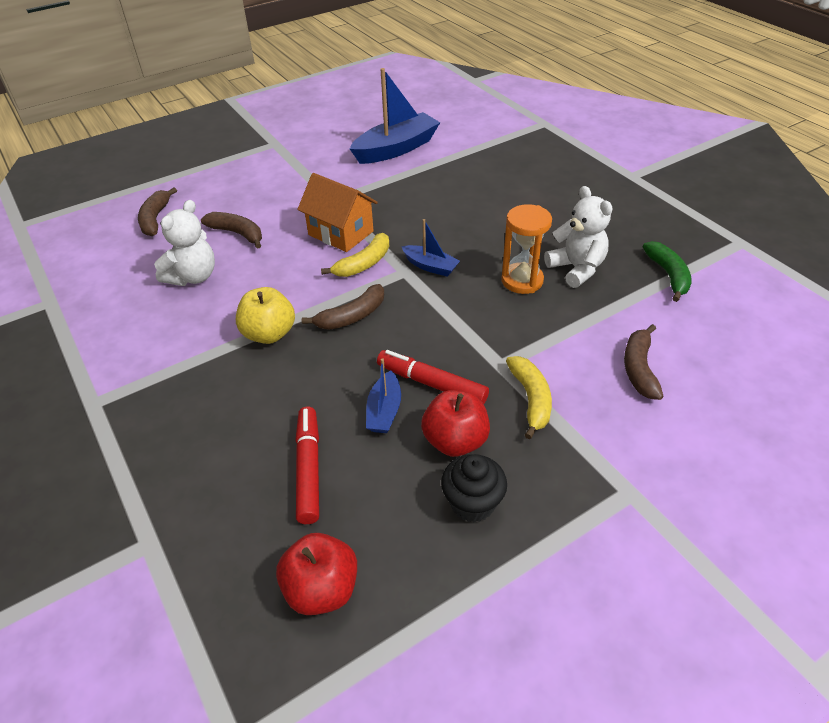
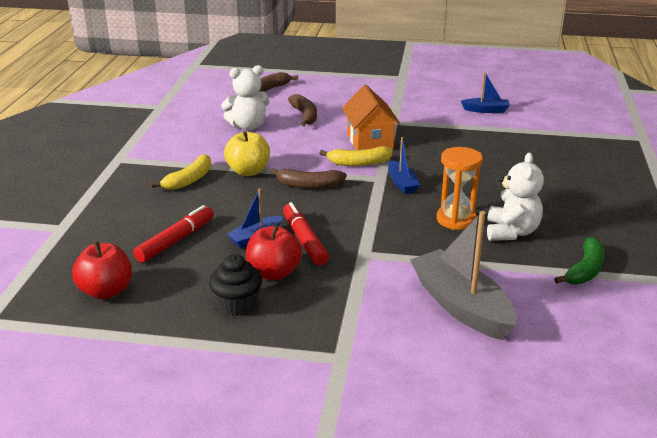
camera: 40 degrees right, 15 degrees down
blue boat [350,68,440,164] -> blue boat [461,72,510,113], size x0.52
yellow banana [506,356,552,439] -> yellow banana moved to [151,154,212,190]
brown banana [624,324,664,400] -> grey boat [410,211,516,340]

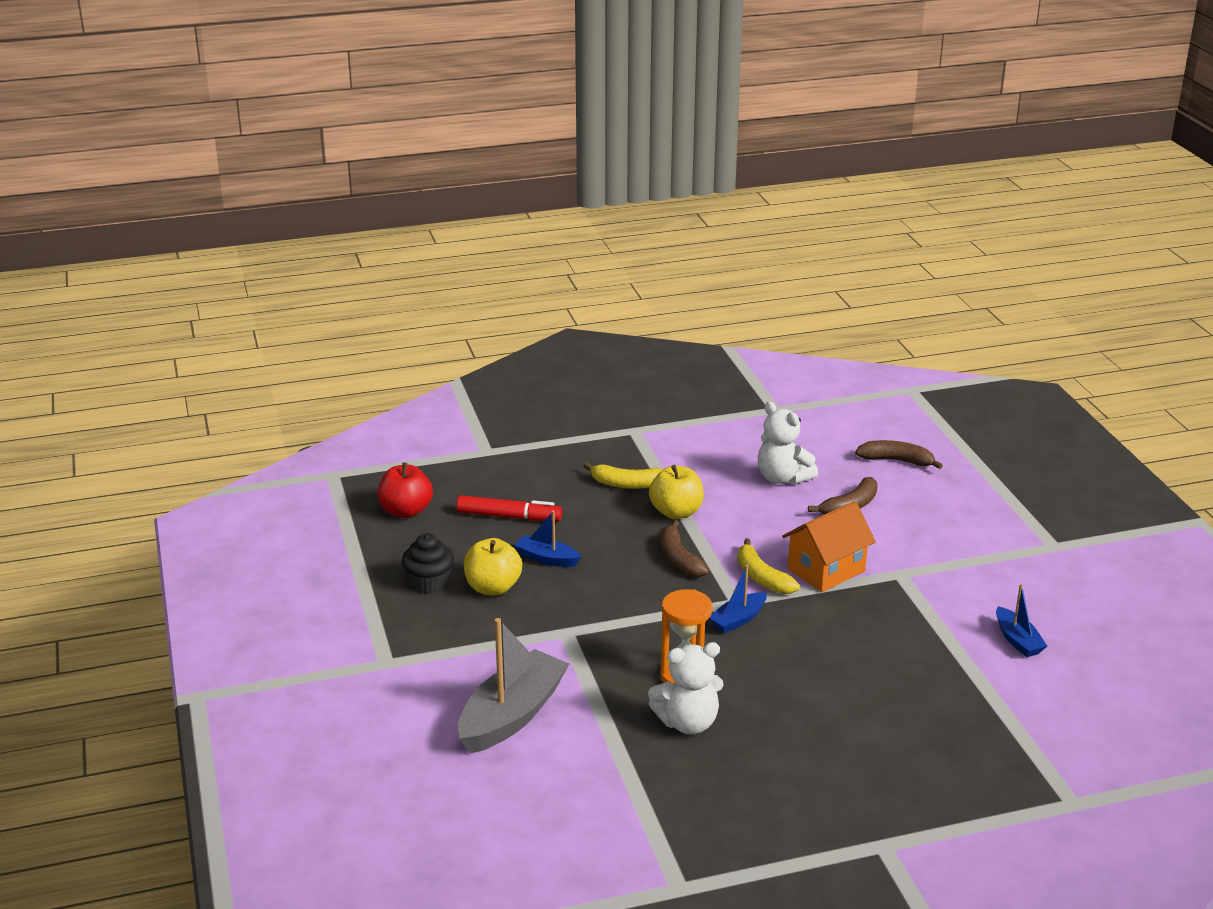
camera: 65 degrees right, 0 degrees up
red apple [246,225,302,281] -> yellow apple [464,538,522,596]
red marker [283,202,329,265] -> none
green banana [554,237,605,284] -> none

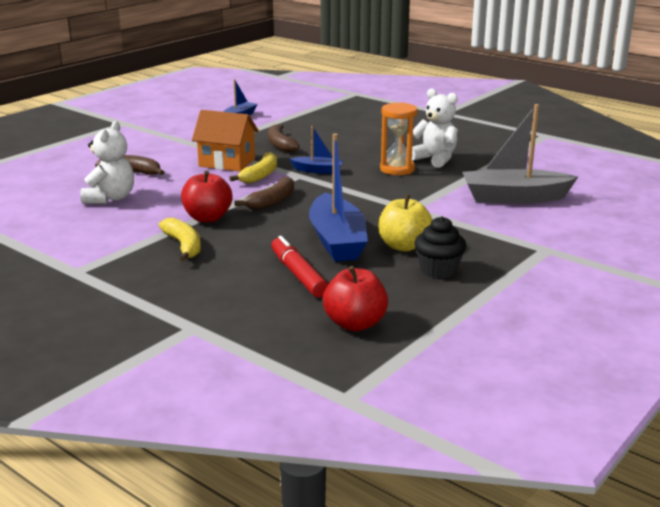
camera: 125 degrees left, 5 degrees down
blue boat [514,511,581,567] -> blue boat [309,133,368,262], size x1.93
yellow apple [649,465,704,519] -> red apple [181,171,232,222]
brown banana [855,440,943,469] -> brown banana moved to [268,124,300,152]

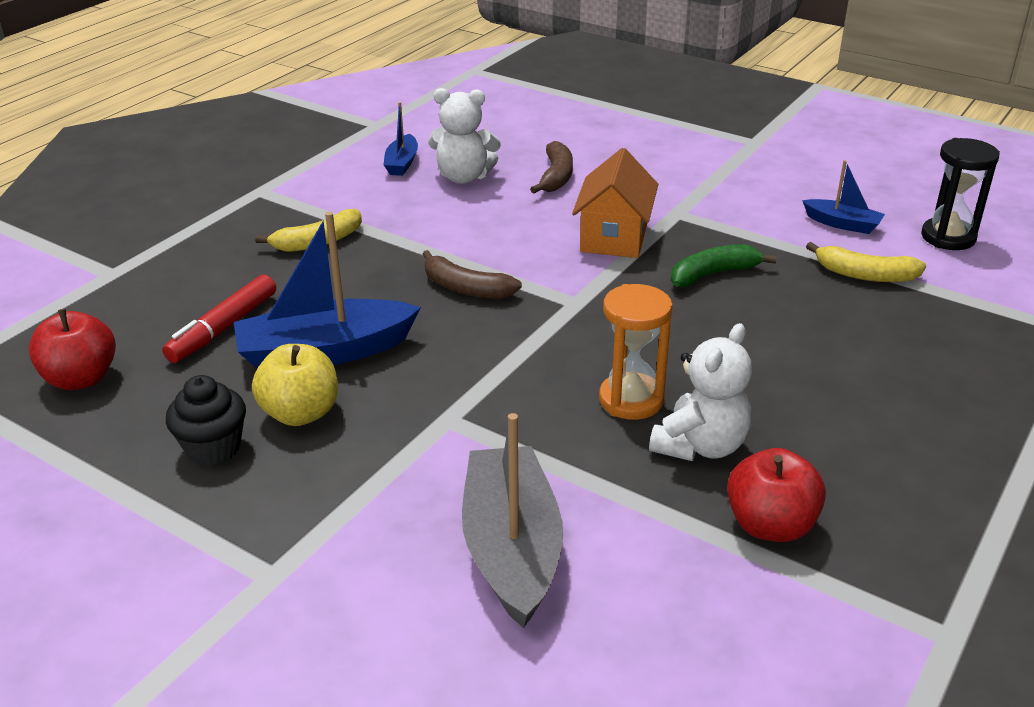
camera: 85 degrees right, 10 degrees up
red apple [181,171,232,222] -> red apple moved to [727,448,826,542]
yellow banana [229,152,277,183] -> yellow banana moved to [806,242,926,282]
brown banana [268,124,300,152] -> green banana [671,244,777,287]
red marker [271,236,329,298] -> red marker turned 150 degrees clockwise [162,274,276,363]
blue boat [290,126,344,174] -> blue boat moved to [383,102,418,176]
none -> black hourglass [921,138,1000,250]

